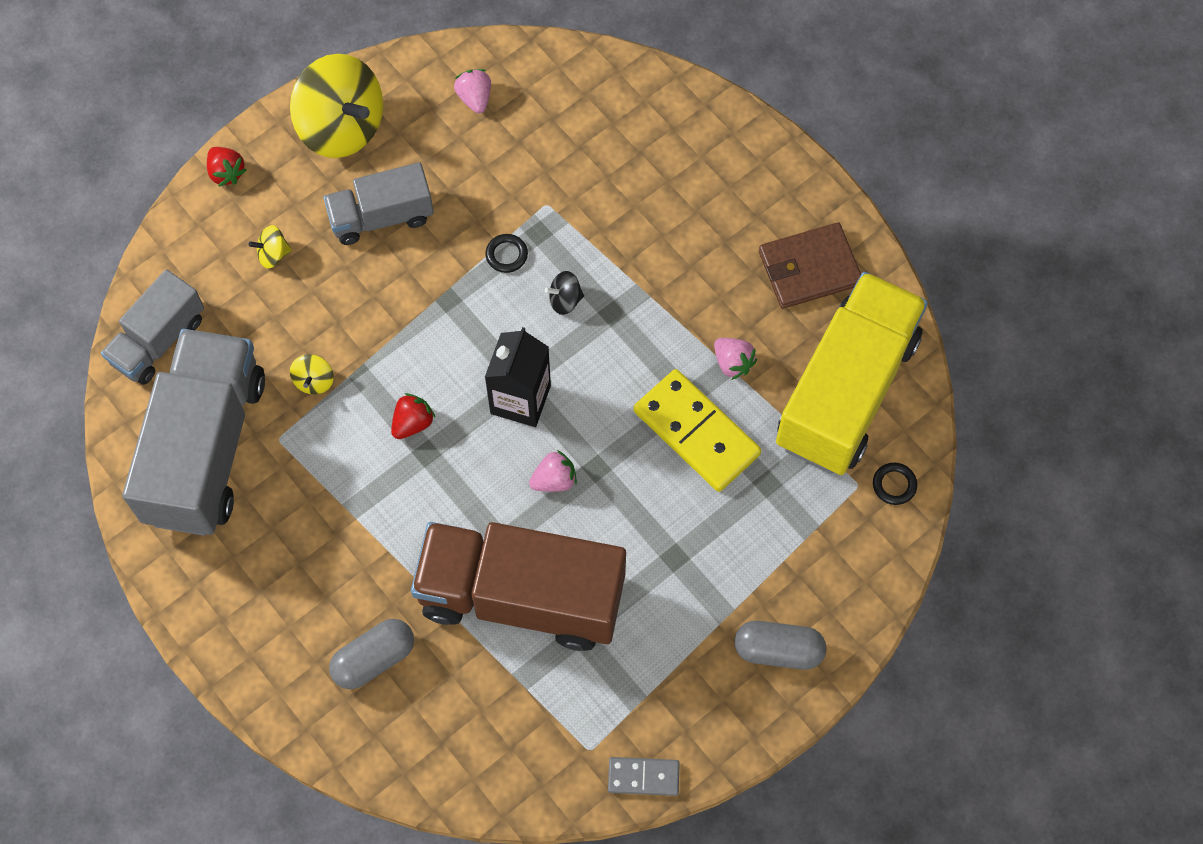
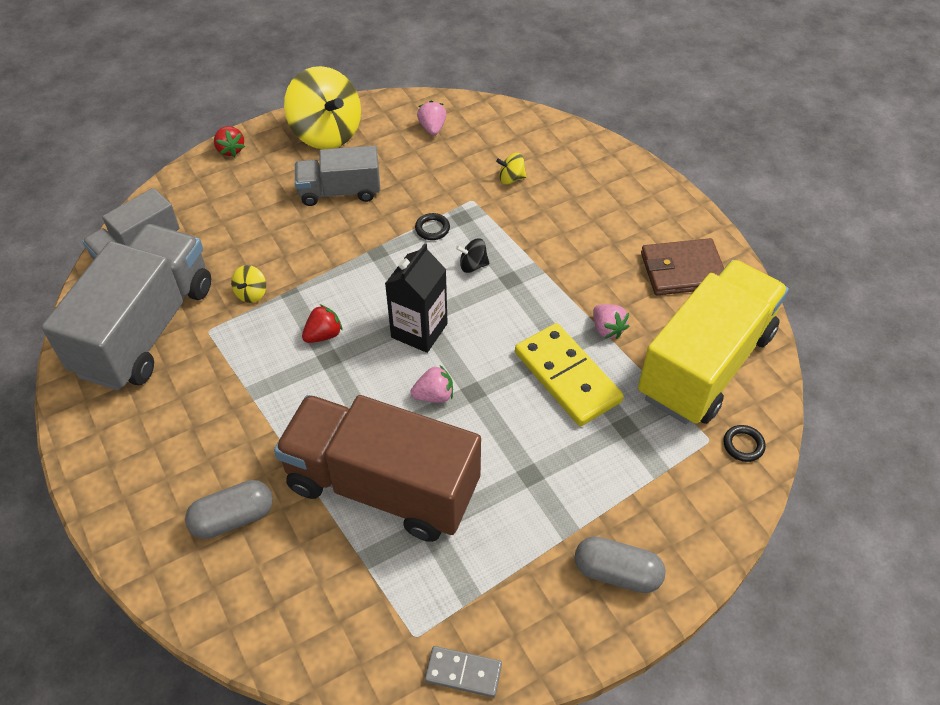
camera: 10 degrees right, 15 degrees down
yellow spinning top [248,225,292,269] -> yellow spinning top moved to [496,153,527,184]

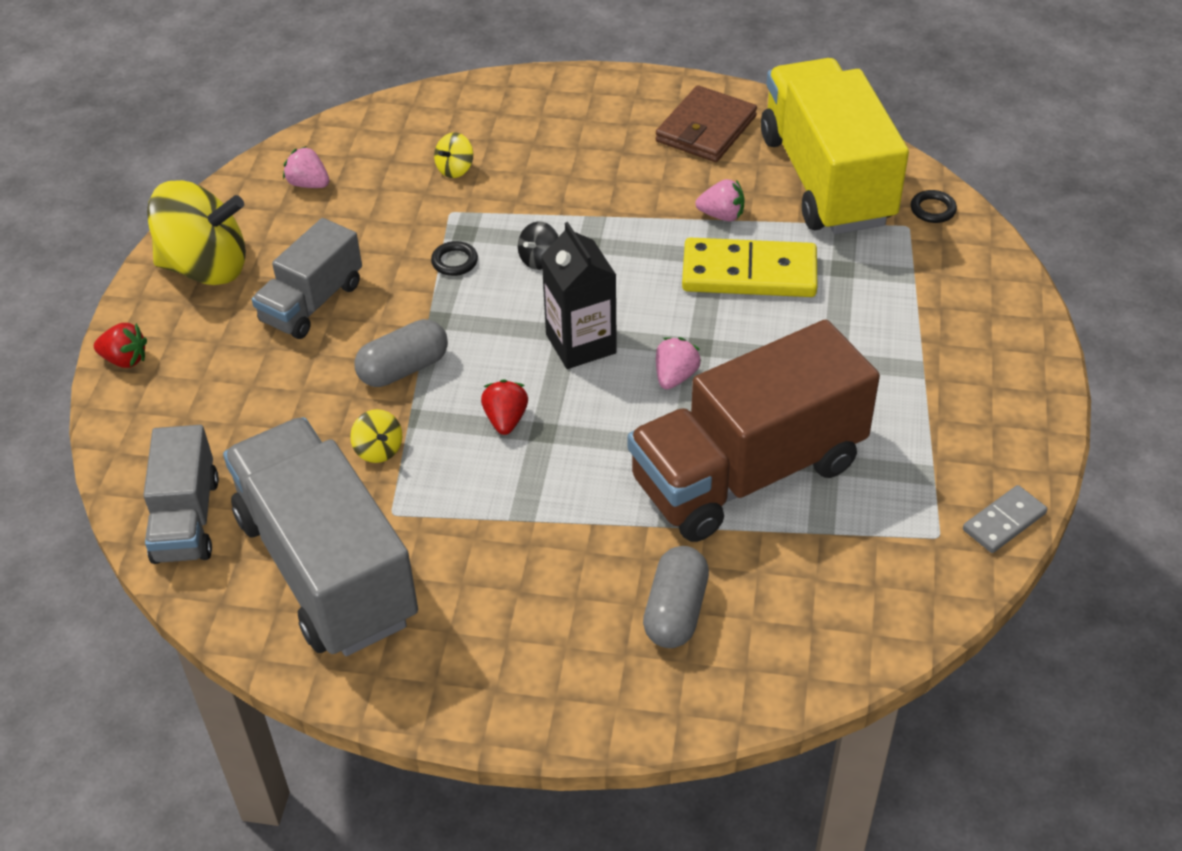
camera: 50 degrees left, 5 degrees down
grey capsule [575,536,666,593] -> grey capsule moved to [354,319,448,387]

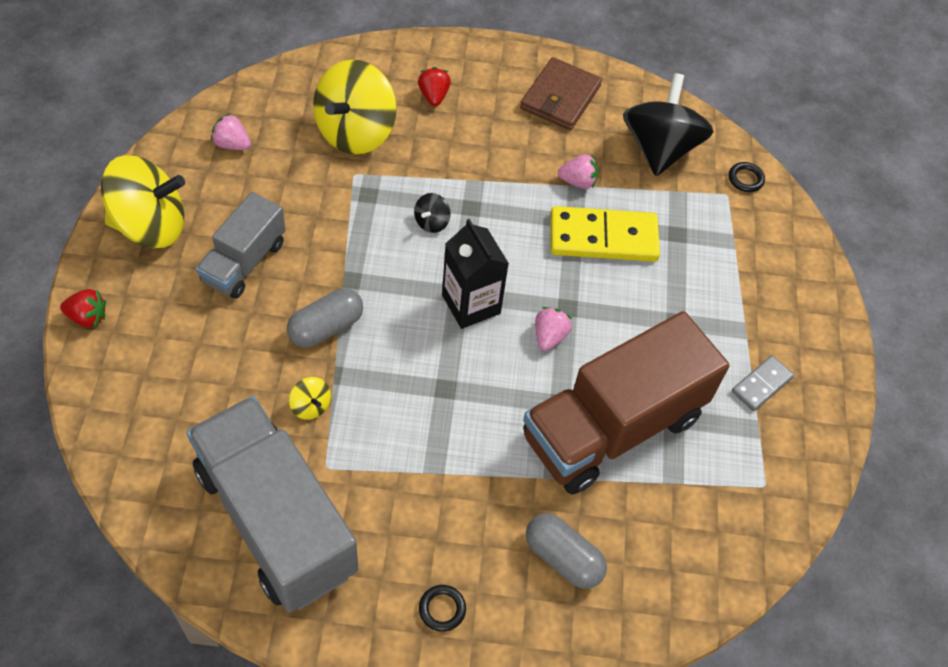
camera: 10 degrees left, 10 degrees up
grey truck [143,425,219,564] -> none
black ring [431,241,478,276] -> black ring moved to [419,585,466,632]
yellow spinning top [434,132,473,178] -> yellow spinning top [313,60,397,154], size x2.41
red strawberry [481,379,528,435] -> red strawberry moved to [418,67,451,106]
grey capsule [643,546,709,648] -> grey capsule turned 60 degrees counterclockwise [526,513,607,589]
yellow truck [761,58,909,234] -> black spinning top [623,73,713,176]
grey domino [963,485,1047,553] -> grey domino moved to [732,355,794,411]

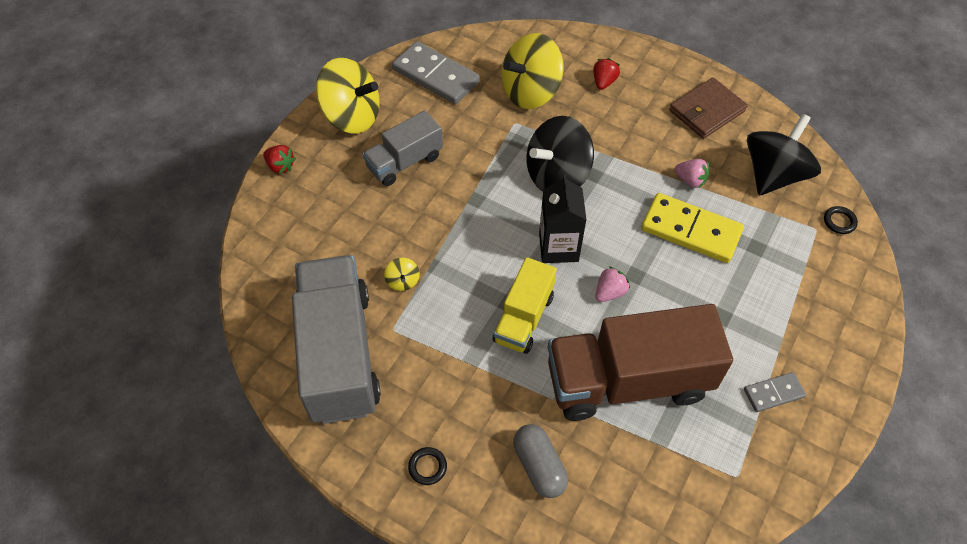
camera: 30 degrees right, 0 degrees up
pink strawberry [211,113,251,150] -> grey domino [392,41,480,104]
grey capsule [287,288,363,348] -> none
black spinning top [414,193,451,233] -> black spinning top [527,116,594,192], size x2.41
none -> yellow truck [493,257,557,354]

